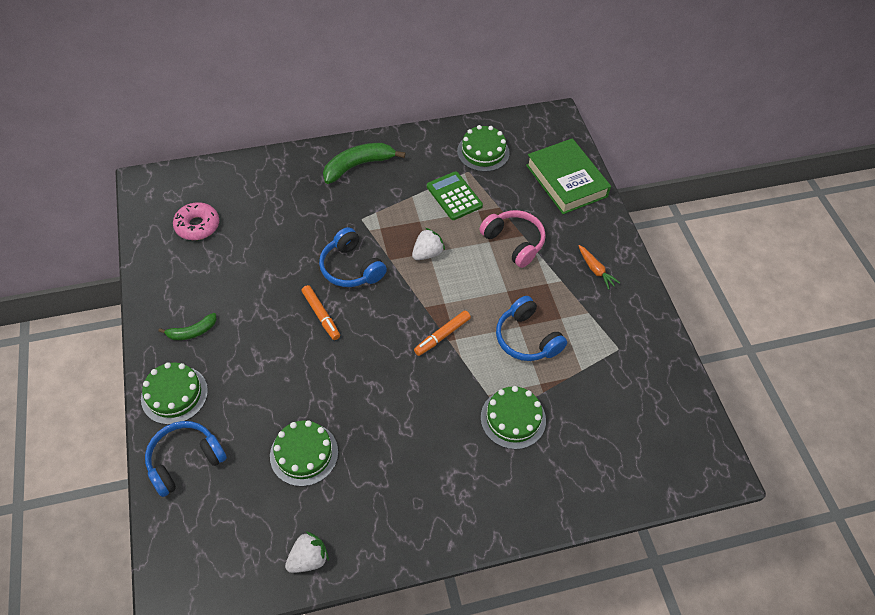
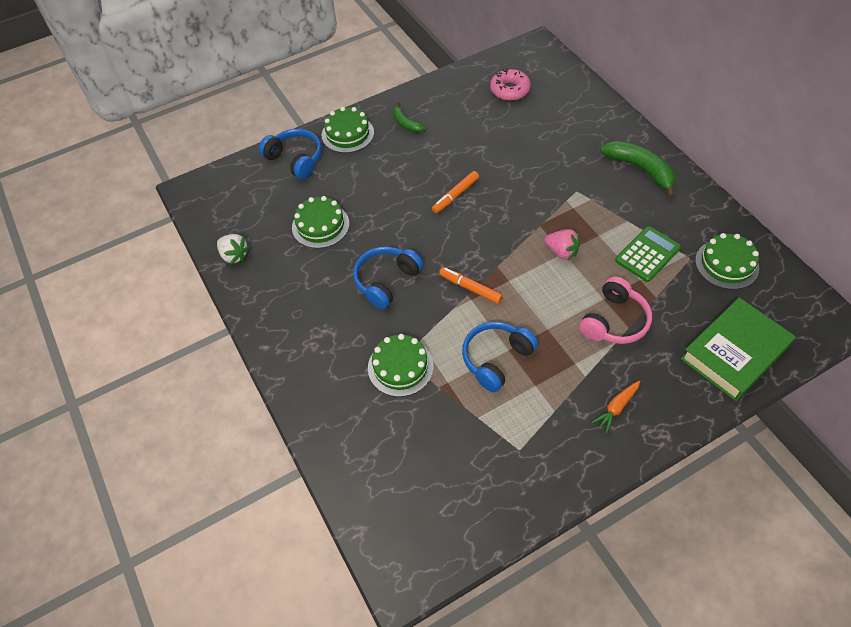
camera: 80 degrees right, 0 degrees up
blue headphones [319,227,387,287] -> blue headphones moved to [353,246,423,309]
white strawberry [412,228,445,260] -> pink strawberry [544,229,580,260]

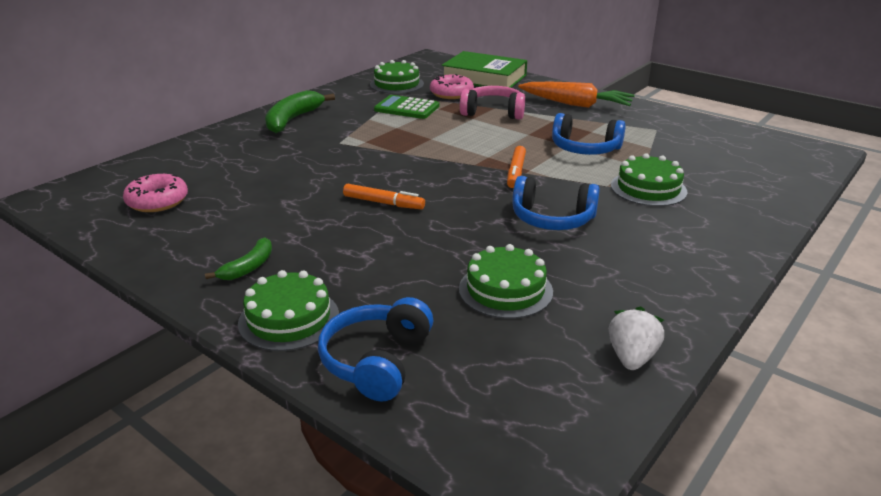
camera: 115 degrees left, 25 degrees down
pink strawberry [544,229,580,260] -> none
orange carrot [592,380,640,433] -> orange carrot [518,82,634,108], size x1.96
none -> pink donut [430,74,474,99]

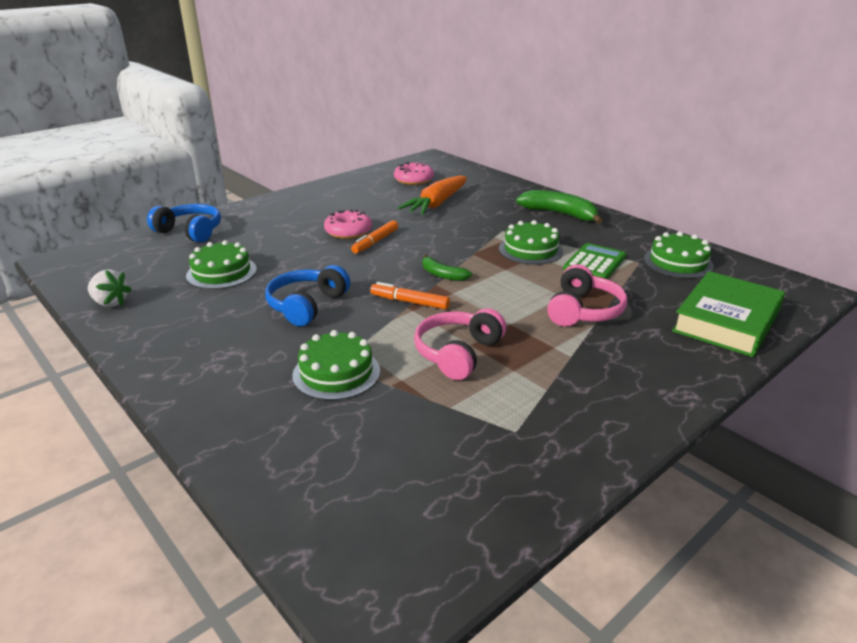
camera: 100 degrees right, 0 degrees up
green banana [205,237,272,280] -> green banana moved to [422,254,472,281]
green cake [238,270,339,351] -> green cake moved to [499,220,563,265]
pink donut [430,74,474,99] -> pink donut moved to [324,209,372,239]
orange carrot [518,82,634,108] -> orange carrot moved to [398,176,467,215]
blue headphones [552,113,626,155] -> pink headphones [414,308,506,380]

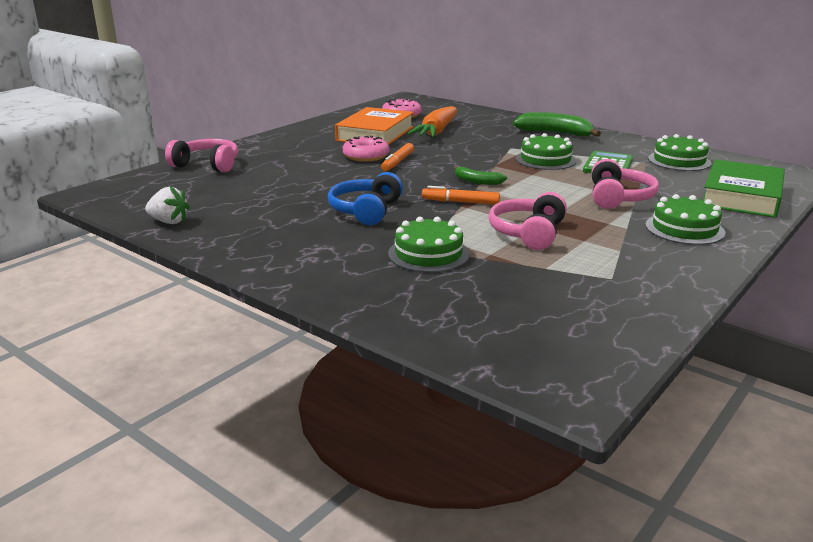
camera: 10 degrees left, 5 degrees down
blue headphones [147,204,221,243] -> pink headphones [165,139,238,172]
green cake [186,240,257,289] -> green cake moved to [645,194,725,245]
none -> orange book [335,107,414,145]

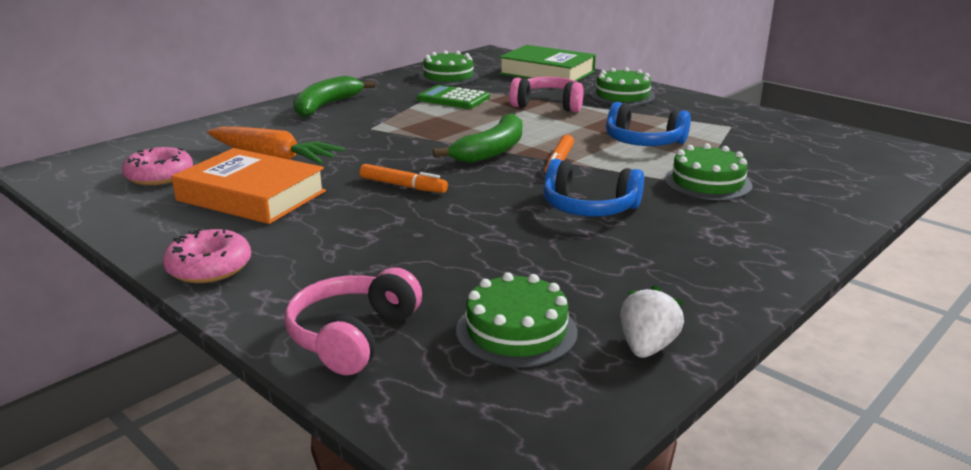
camera: 85 degrees left, 0 degrees up
pink donut [343,135,390,162] -> pink donut moved to [162,229,251,283]
green banana [453,166,507,185] -> green banana [433,113,523,163], size x1.76
pink headphones [489,192,567,250] -> blue headphones [606,102,691,146]
green cake [516,133,577,170] -> green cake moved to [456,272,578,367]

